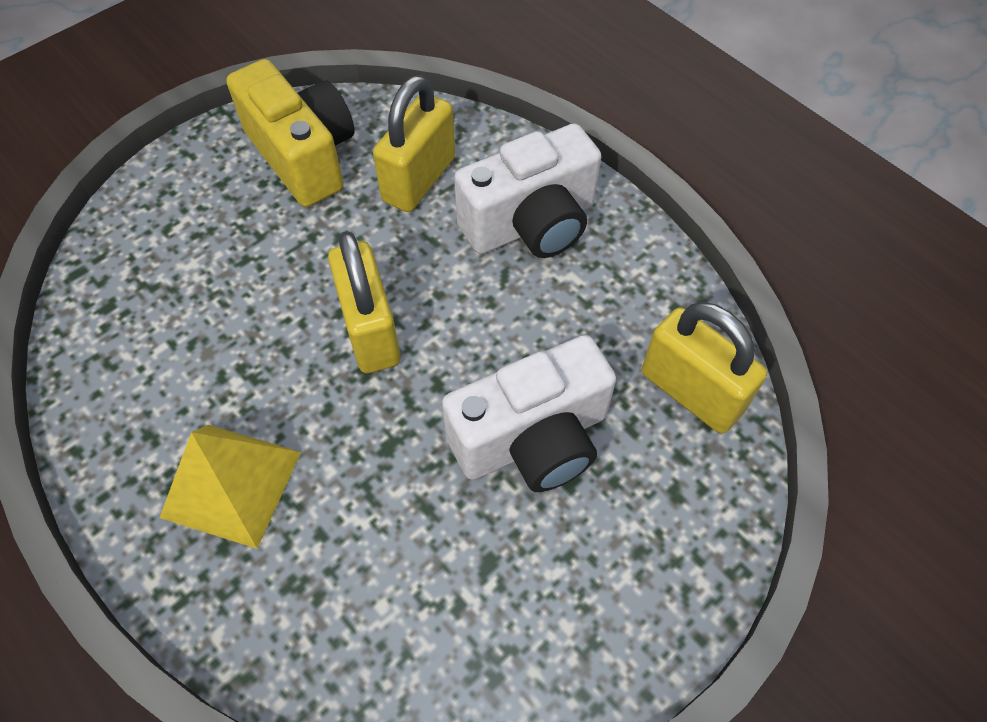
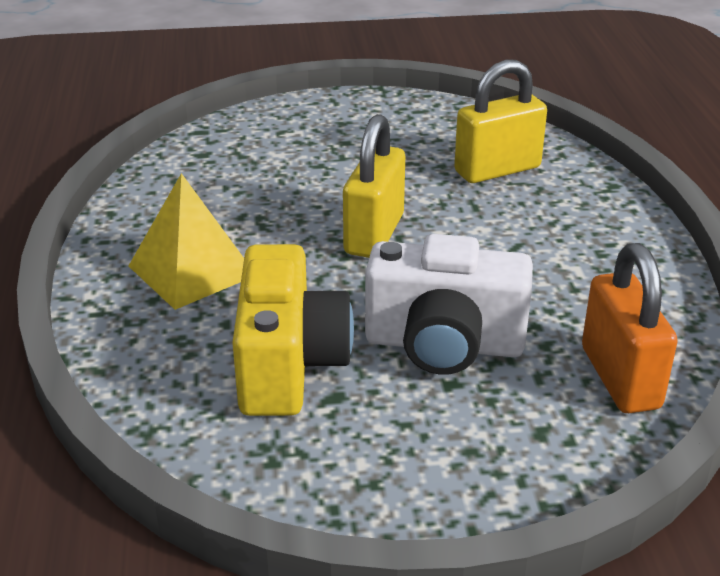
camera: 35 degrees right, 25 degrees down
yellow camera [226,59,355,207] -> yellow camera moved to [232,244,354,416]
white camera [454,123,602,258] -> none
yellow padlock [642,302,767,433] -> orange padlock [582,243,678,413]

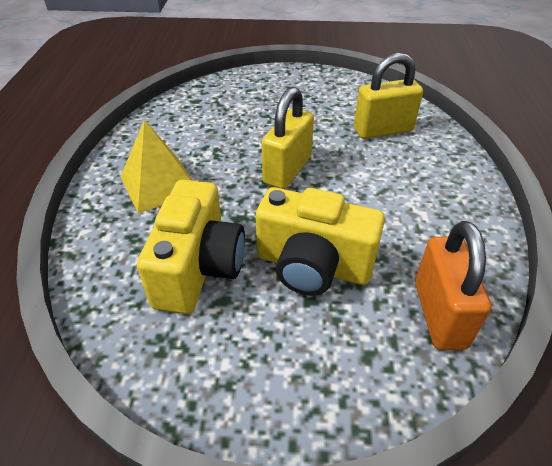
camera: 10 degrees right, 10 degrees up
white camera [365,234,533,375] -> yellow camera [256,187,385,295]

